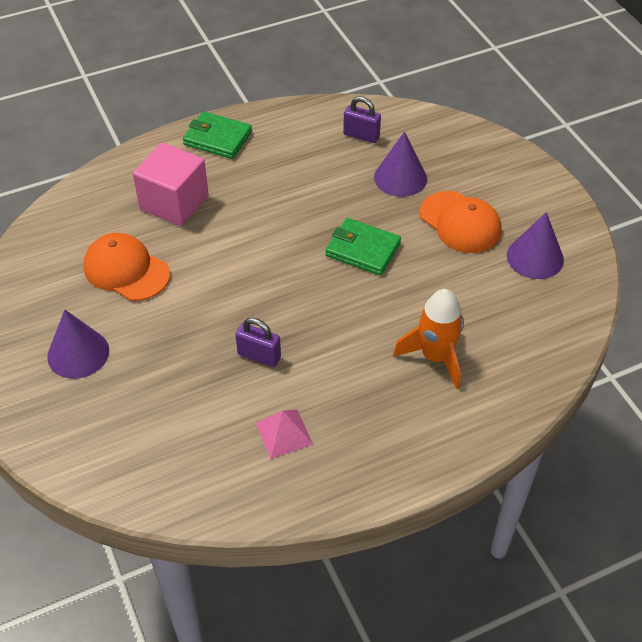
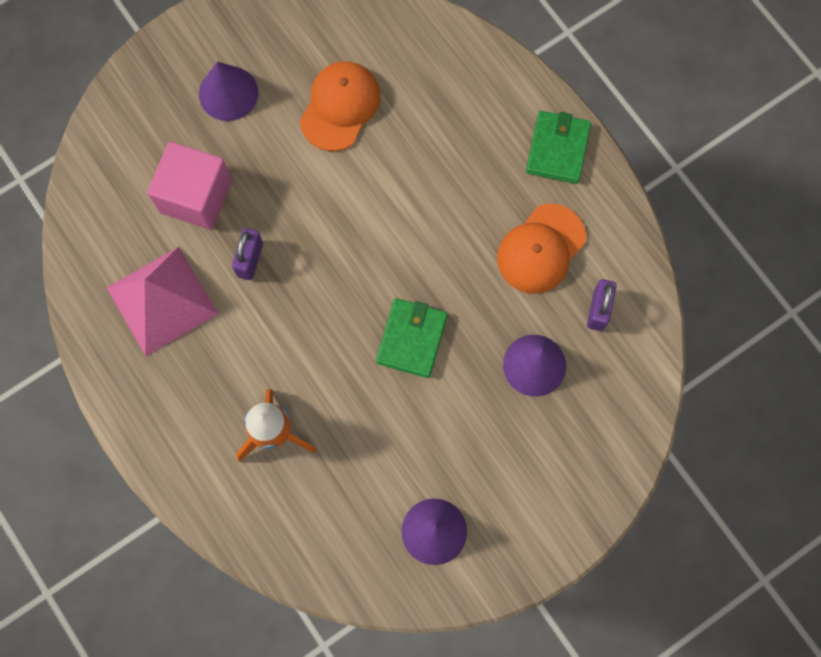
camera: 80 degrees right, 25 degrees up
pink cube [133,143,209,226] -> pink cube moved to [147,142,232,230]
pink pyramid [256,409,313,459] -> pink pyramid [107,247,218,356], size x1.92
orange cap [420,191,502,253] -> orange cap moved to [497,204,586,294]

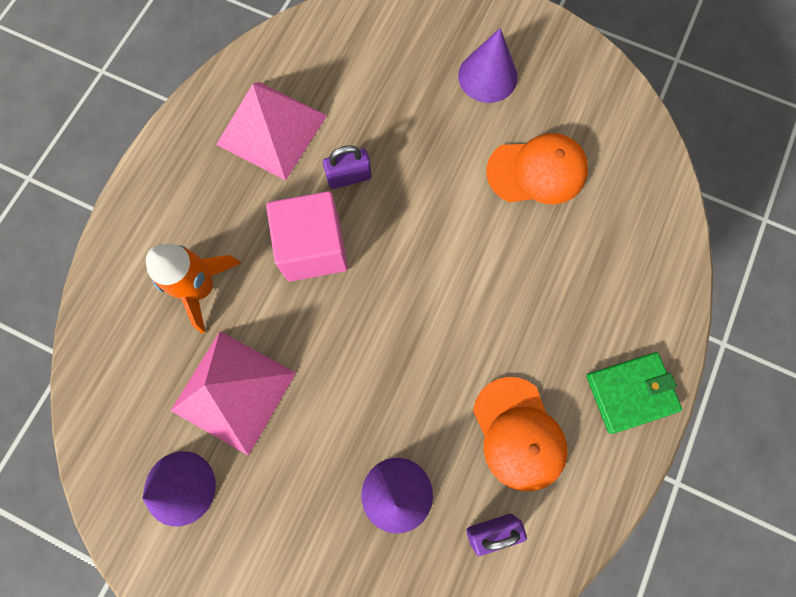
camera: 60 degrees right, 0 degrees up
pink cube [147,142,232,230] -> pink cube moved to [266,191,348,282]
green wallet [376,298,448,378] -> none
orange cap [497,204,586,294] -> orange cap turned 120 degrees counterclockwise [473,377,567,491]
none -> pink pyramid [170,331,296,456]

